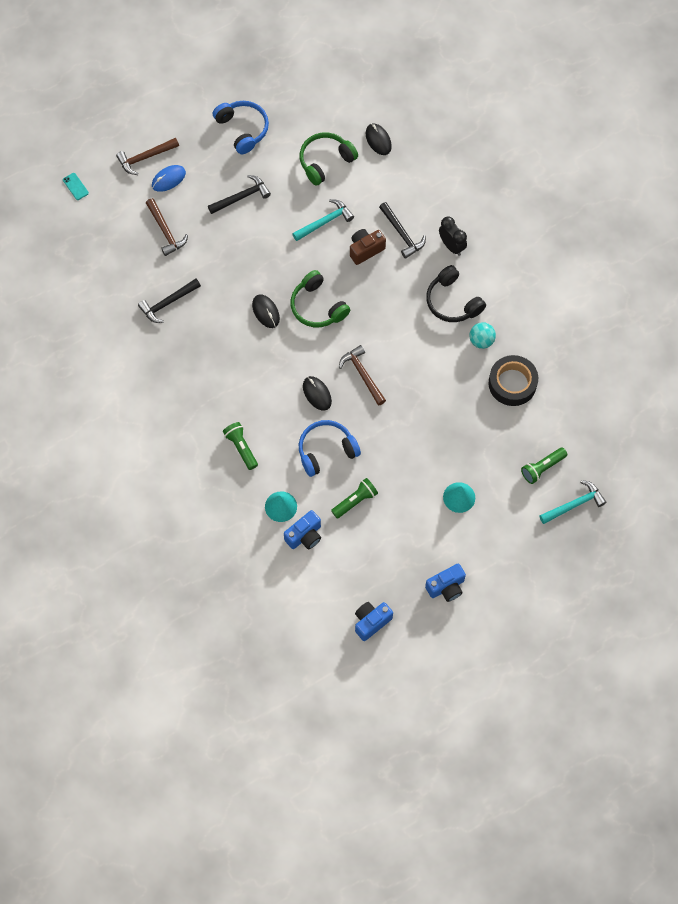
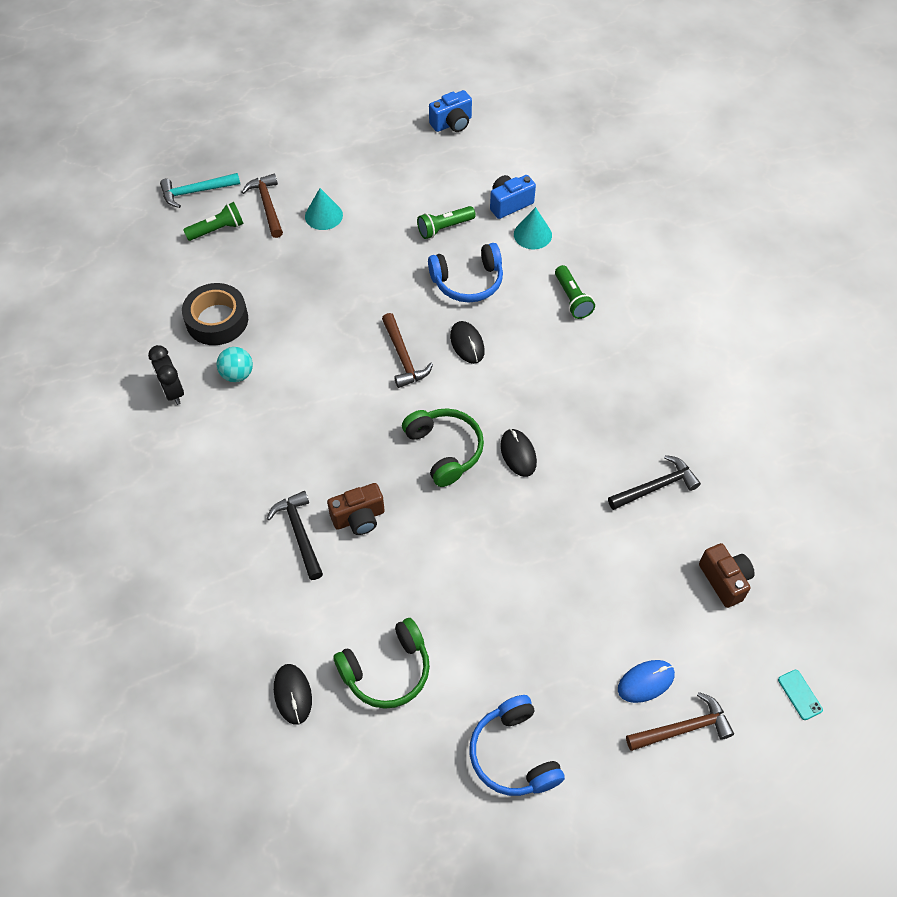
camera: 170 degrees left, 10 degrees down
brown hammer [146,198,188,256] -> brown hammer moved to [242,173,283,238]
black hammer [208,175,271,214] -> none
turquoise hammer [292,199,354,241] -> none
blue camera [425,564,466,602] -> none
black headphones [426,265,486,322] -> none
black clock [439,217,467,256] -> black clock moved to [148,345,184,405]
none -> brown camera [699,543,755,608]

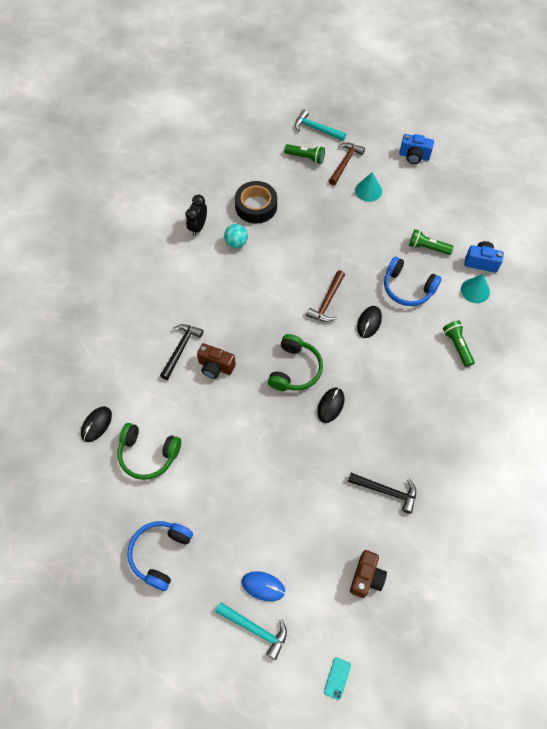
camera: 45 degrees right, 5 degrees up
blue camera [429,90,472,132] -> blue camera moved to [399,134,434,164]
green flashlight [555,265,595,319] -> green flashlight turned 135 degrees clockwise [443,320,475,367]
brown hammer [626,692,734,751] -> turquoise hammer [215,602,287,660]

